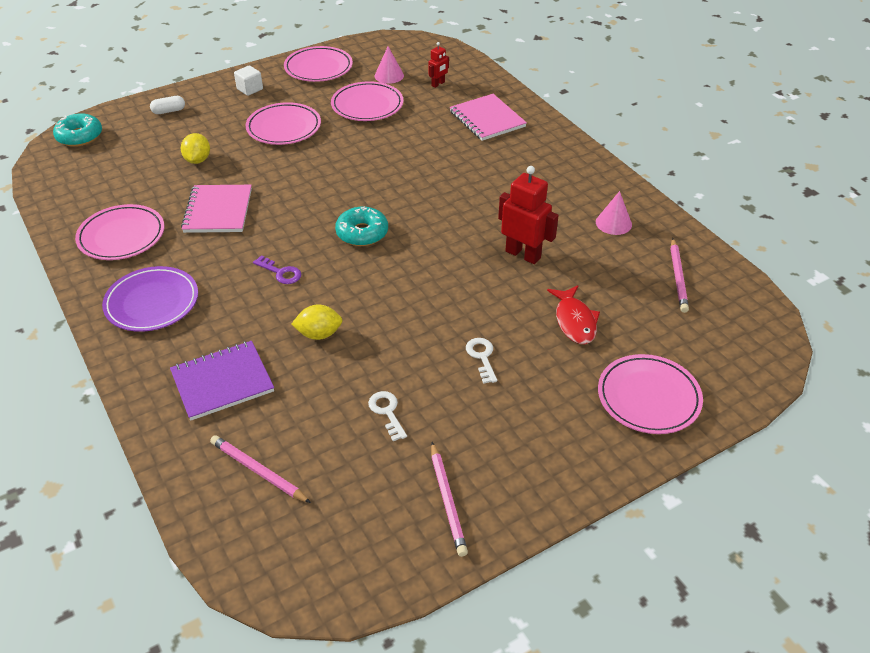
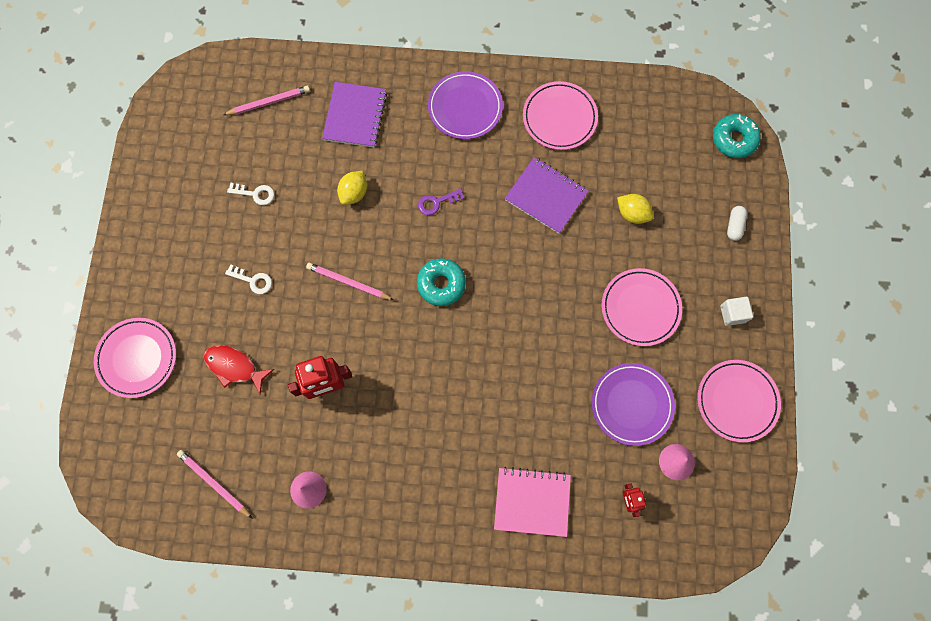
camera: 125 degrees right, 30 degrees up
pink notebook [181,185,252,233] -> purple notebook [505,157,589,234]
pink plate [331,81,403,121] -> purple plate [592,363,675,446]
pink pencil [431,442,468,557] -> pink pencil moved to [306,263,394,300]

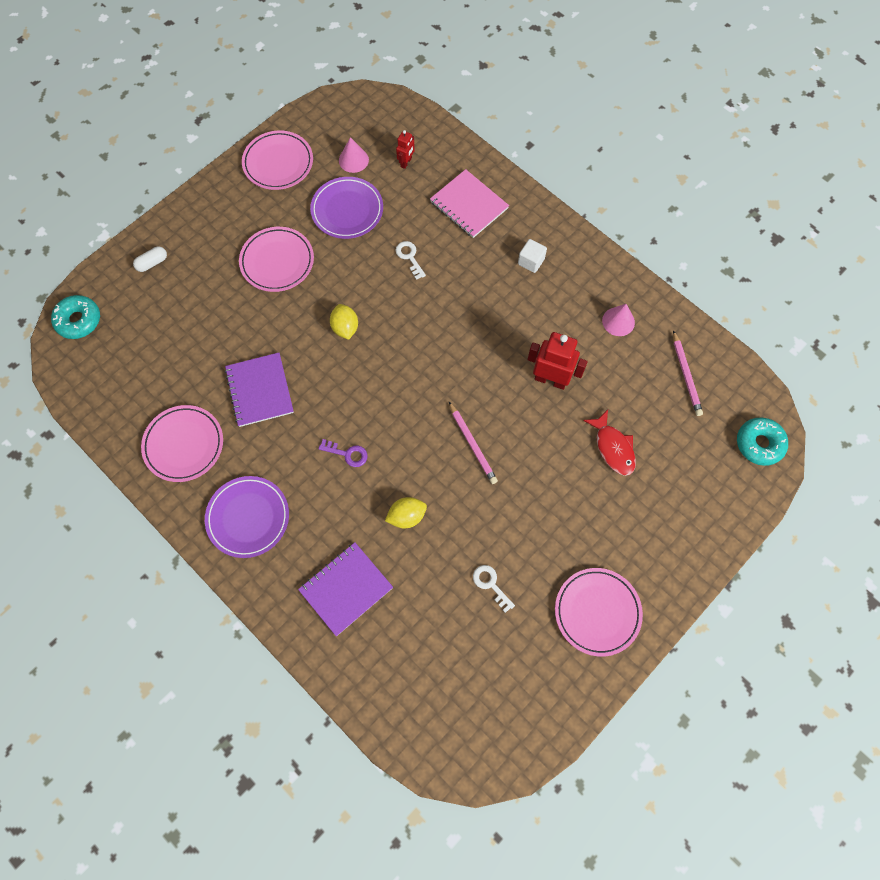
camera: 140 degrees left, 5 degrees down
pink plate [94,318,176,398] -> pink plate moved to [555,568,643,657]
pink pencil [223,86,310,115] -> none
white key [225,264,272,294] -> white key moved to [395,241,426,280]
turquoise donut [417,258,466,306] -> turquoise donut moved to [737,418,788,466]
yellow lemon [617,194,653,224] -> yellow lemon moved to [330,304,358,340]
white cube [720,297,753,326] -> white cube moved to [518,239,547,273]

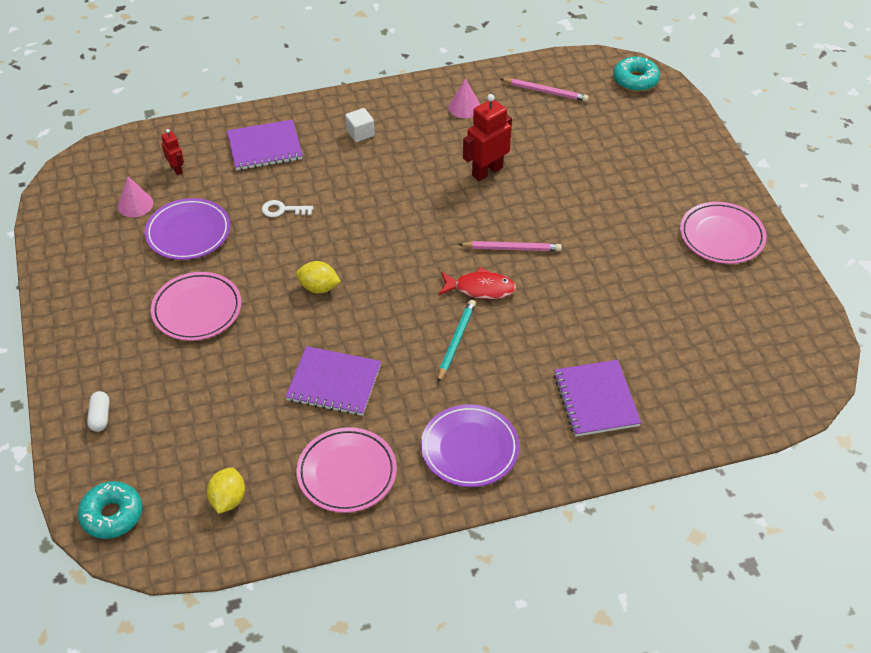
camera: 60 degrees left, 20 degrees down
pink plate [242,130,313,190] -> none
purple key [318,439,368,467] -> turquoise pencil [438,300,476,383]
yellow lemon [385,497,427,528] -> yellow lemon moved to [207,467,245,514]
pink notebook [430,169,509,238] -> purple notebook [227,119,303,170]
white key [473,565,515,613] -> none
red fish [583,410,636,476] -> red fish moved to [438,267,516,299]

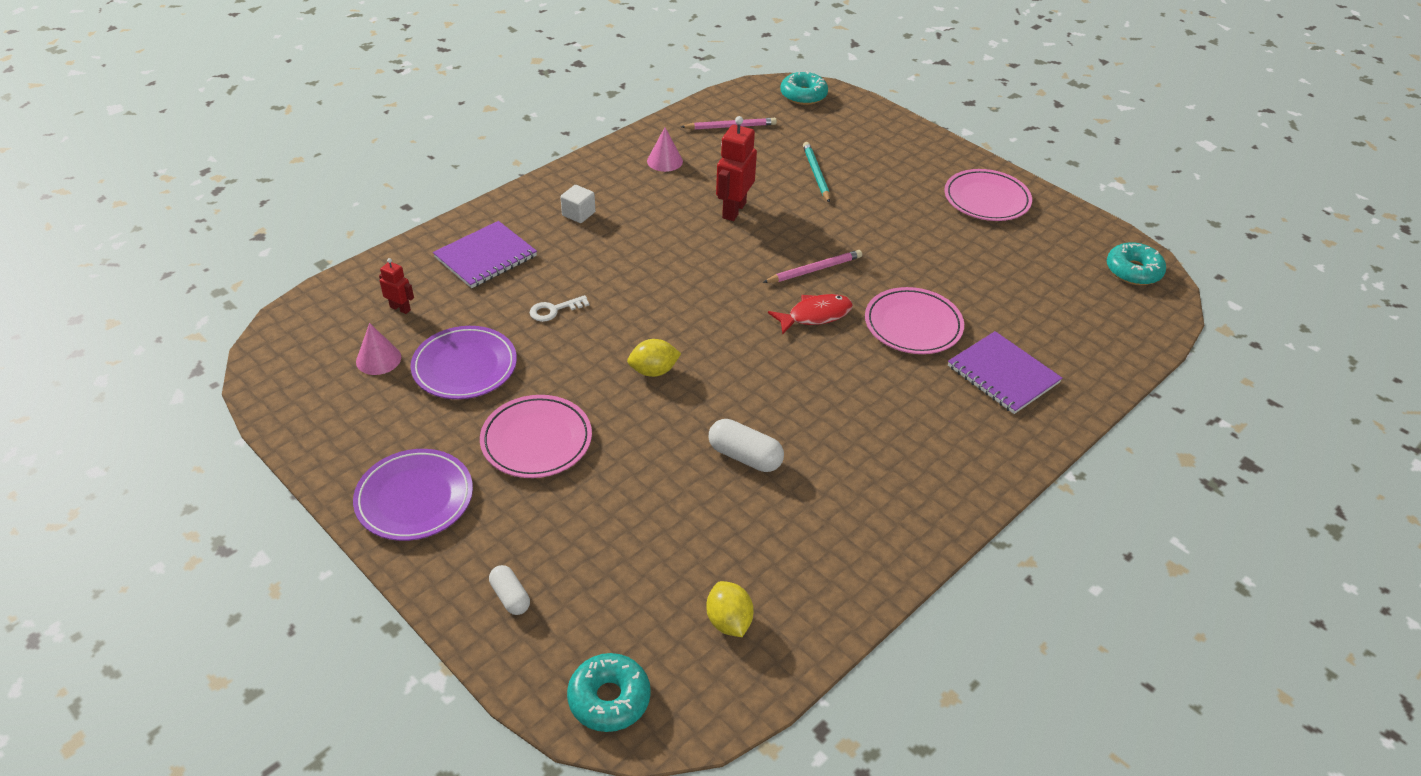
camera: 30 degrees left, 5 degrees down
purple notebook [285,346,381,416] -> white capsule [708,419,784,472]
pink plate [296,427,397,513] -> pink plate moved to [865,287,964,354]
purple plate [421,405,519,487] -> purple plate moved to [353,449,473,541]
turquoise pencil [438,300,476,383] -> turquoise pencil moved to [803,142,830,203]
none -> turquoise donut [1107,242,1166,285]

